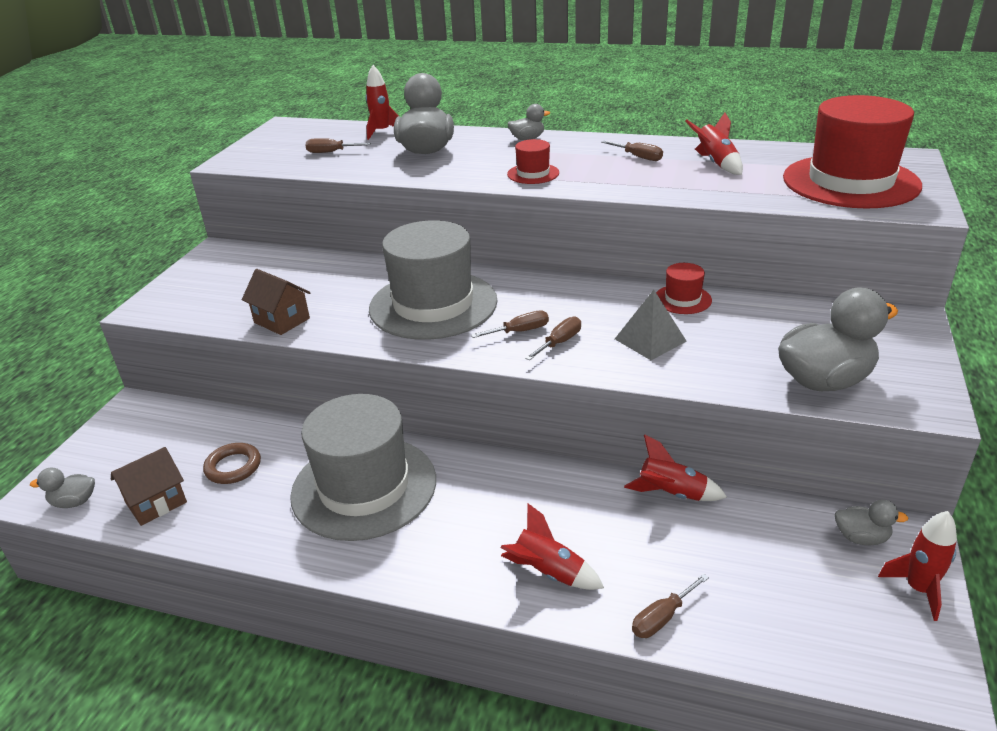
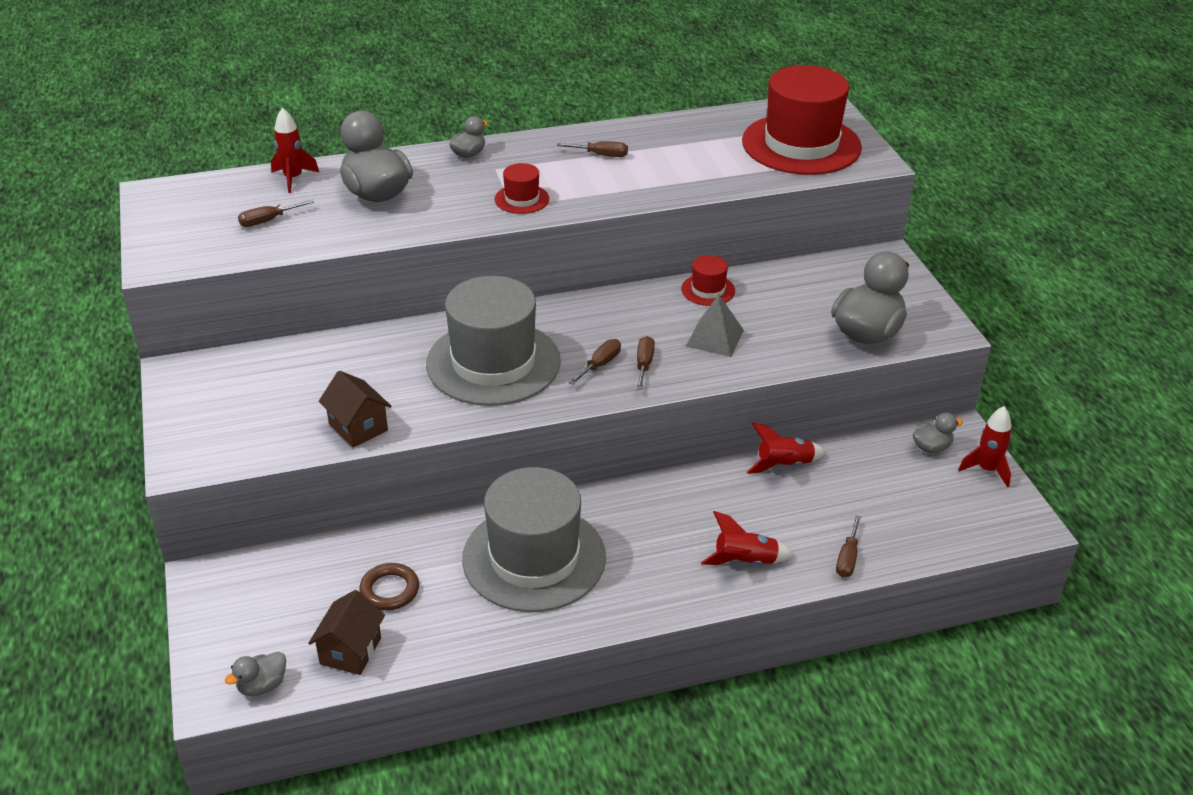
camera: 35 degrees left, 5 degrees up
brown house [242,269,311,335] -> brown house turned 45 degrees clockwise [319,371,392,447]
red rocket [685,113,743,175] -> none

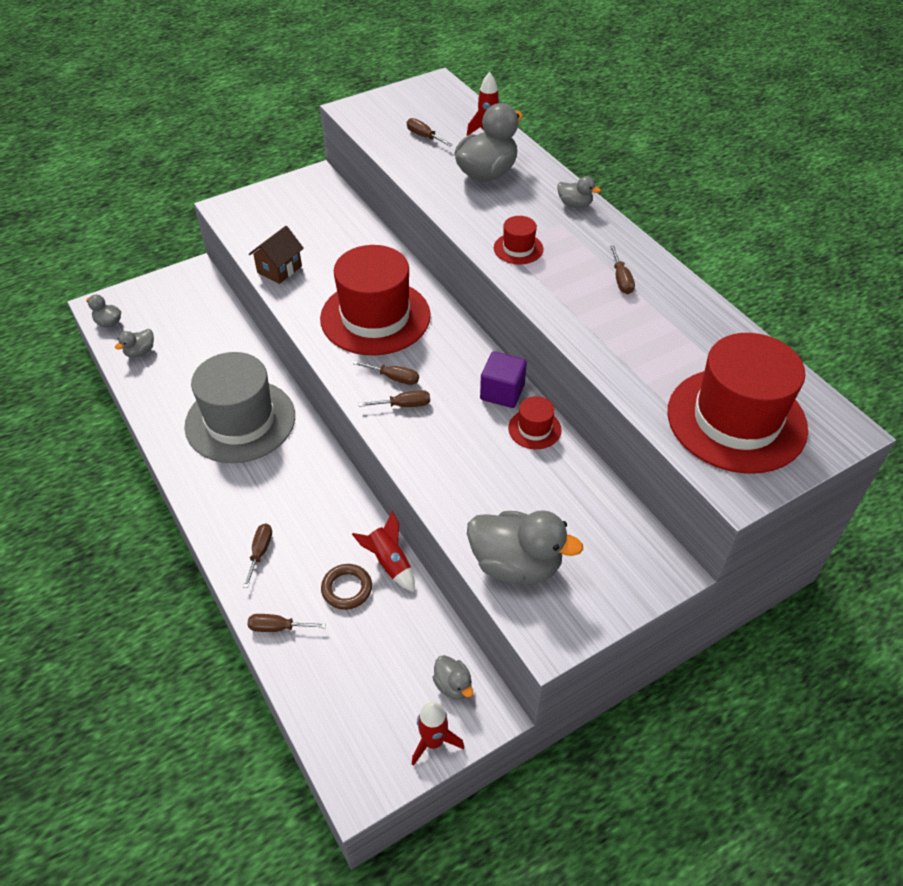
camera: 75 degrees right, 10 degrees up
brown house [308,590,385,675] -> grey duck [115,329,154,358]
brown ring [359,563,419,610] -> brown ring moved to [321,564,372,610]
grey hat [426,276,561,406] -> red hat [320,245,431,355]
grey pyramid [686,294,744,357] -> none
red rocket [701,511,795,565] -> brown screwdriver [243,523,272,588]
none -> purple cube [480,351,527,408]

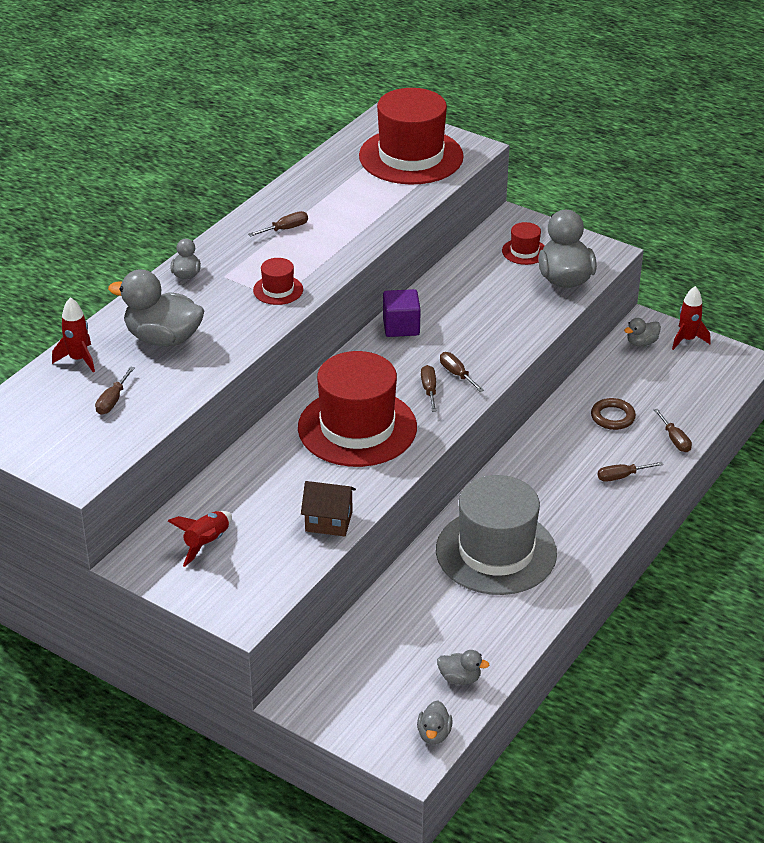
camera: 115 degrees left, 10 degrees down
red rocket [352,511,415,592] -> red rocket moved to [168,511,232,567]
grey duck [432,655,473,700] -> grey duck turned 150 degrees counterclockwise [624,318,661,346]
red hat [508,396,562,449] -> red hat moved to [502,222,544,265]

